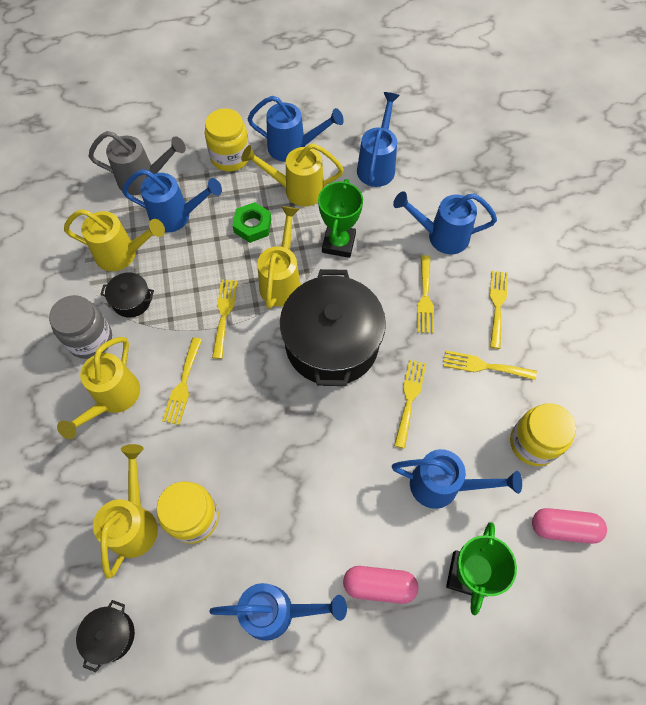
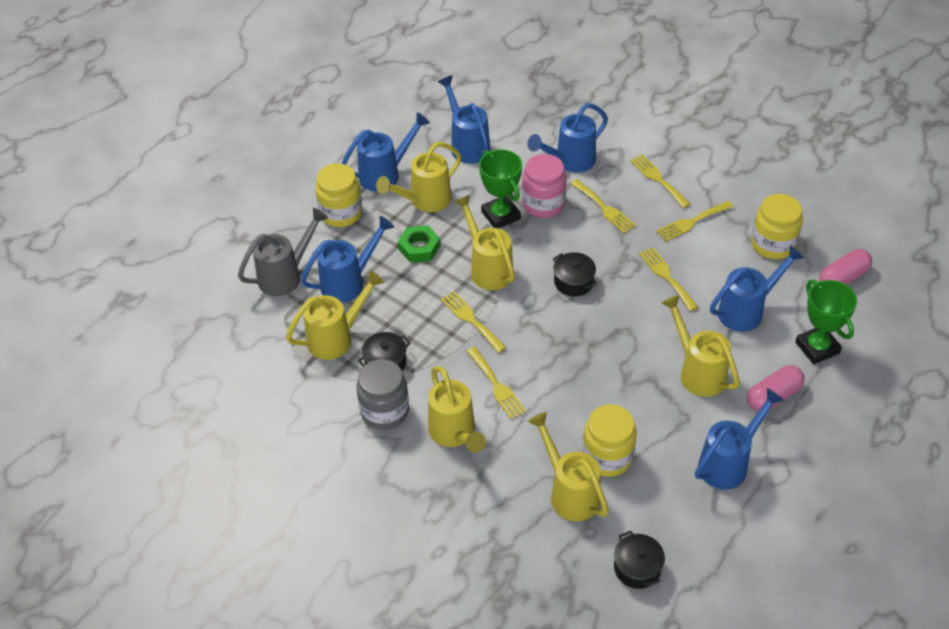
camera: 40 degrees left, 15 degrees down
black pot [280,269,386,386] -> black pot [553,252,597,296], size x0.43
none -> pink jar [522,154,566,218]
none -> yellow watering can [661,295,740,397]

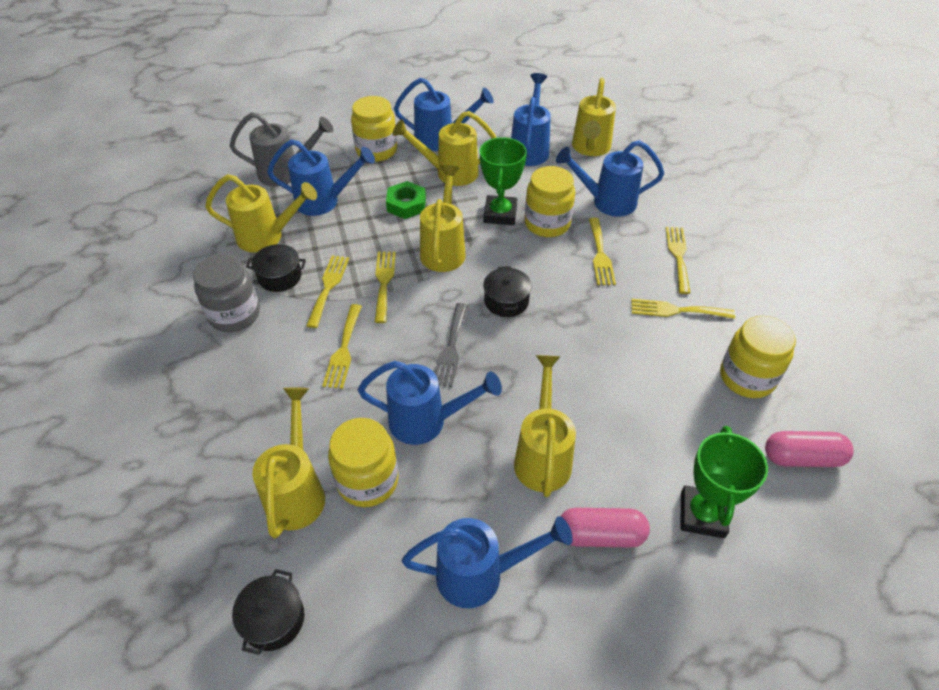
camera: 35 degrees right, 0 degrees up
yellow watering can [428,366,486,453] -> yellow watering can moved to [572,78,616,156]
pink jar [522,154,566,218] -> yellow jar [525,166,575,237]
yellow fork [639,247,698,311] -> yellow fork moved to [306,255,349,328]
blue watering can [710,245,804,332] -> blue watering can moved to [358,361,502,445]
none -> grey fork [435,303,468,387]

